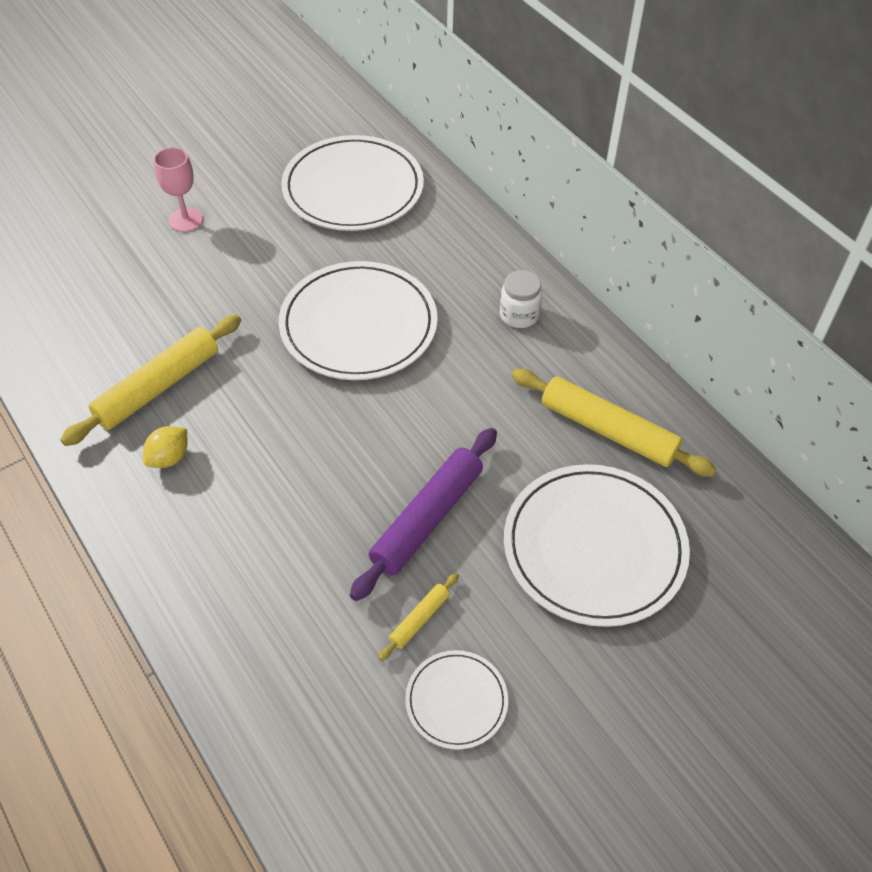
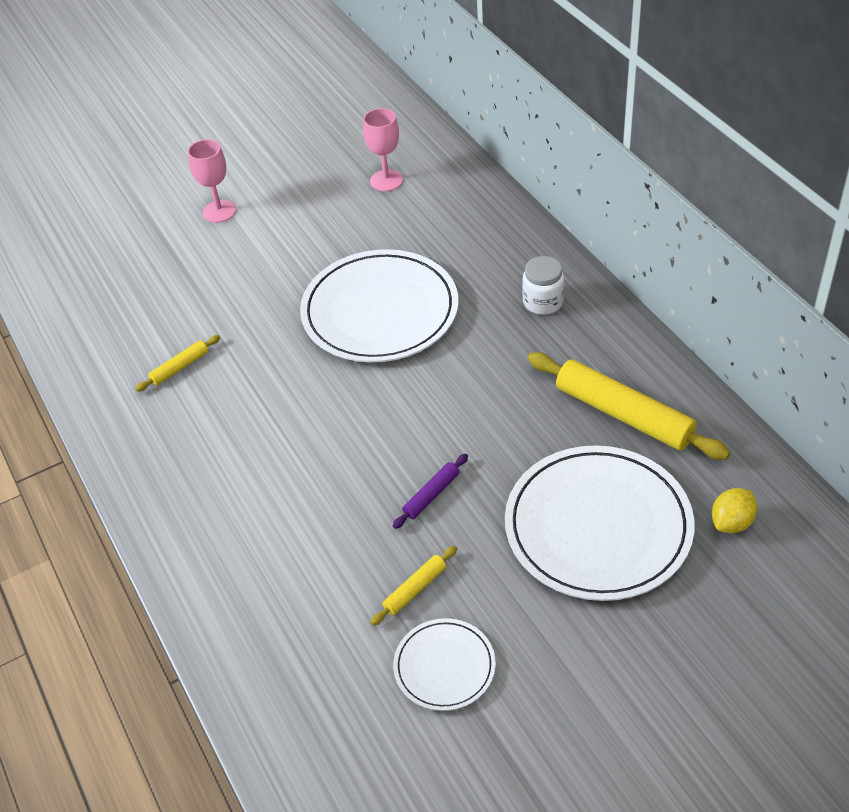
camera: 10 degrees right, 5 degrees down
yellow rolling pin [60,315,241,446] -> yellow rolling pin [135,335,220,392], size x0.47
yellow lemon [143,426,188,468] -> yellow lemon moved to [712,488,758,533]
white plate [281,135,424,231] -> pink goblet [363,108,403,191]
purple rolling pin [350,428,497,601] -> purple rolling pin [393,454,468,529], size x0.47

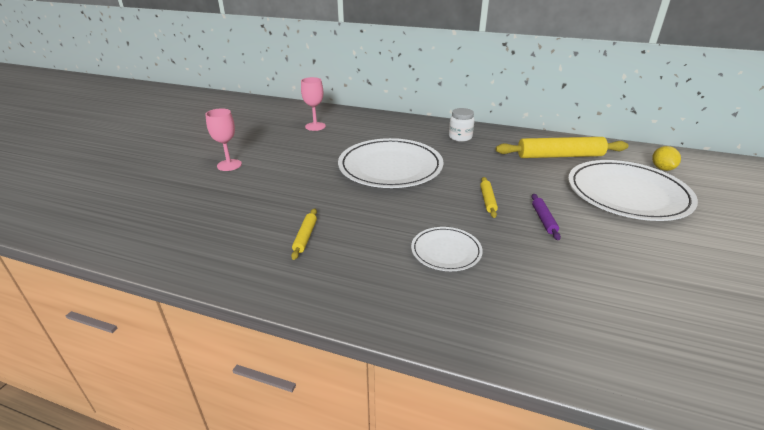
camera: 45 degrees left, 15 degrees down
yellow rolling pin [370,546,457,626] -> yellow rolling pin moved to [480,177,498,218]
white plate [393,618,496,711] -> white plate moved to [411,227,483,271]

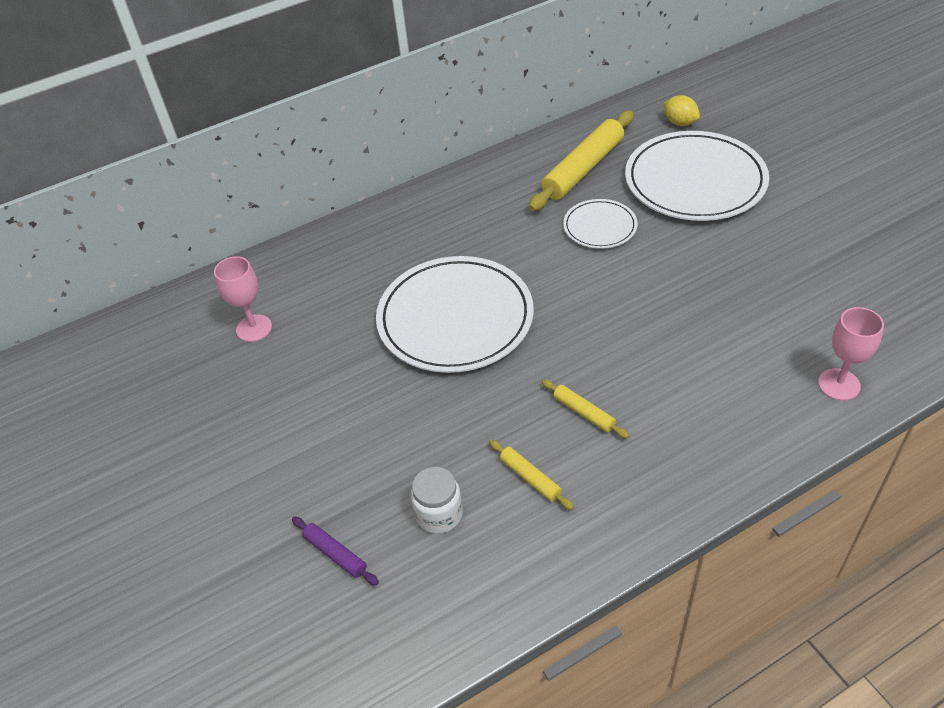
camera: 45 degrees left, 15 degrees up
pink goblet [205,108,242,171] -> pink goblet moved to [818,307,884,401]
white plate [411,227,483,271] -> white plate moved to [563,199,638,249]
white jar [449,108,475,142] -> white jar moved to [411,467,463,534]
yellow rolling pin [480,177,498,218] -> yellow rolling pin moved to [542,379,630,439]
purple rolling pin [532,194,561,240] -> purple rolling pin moved to [292,517,379,585]

